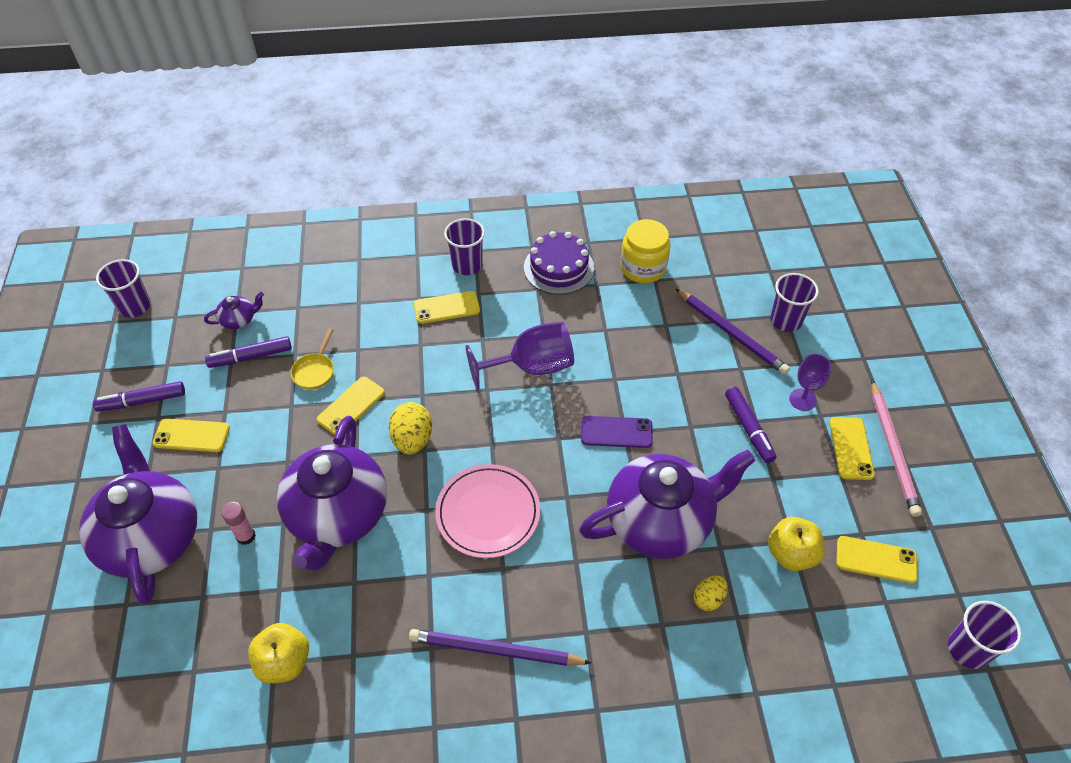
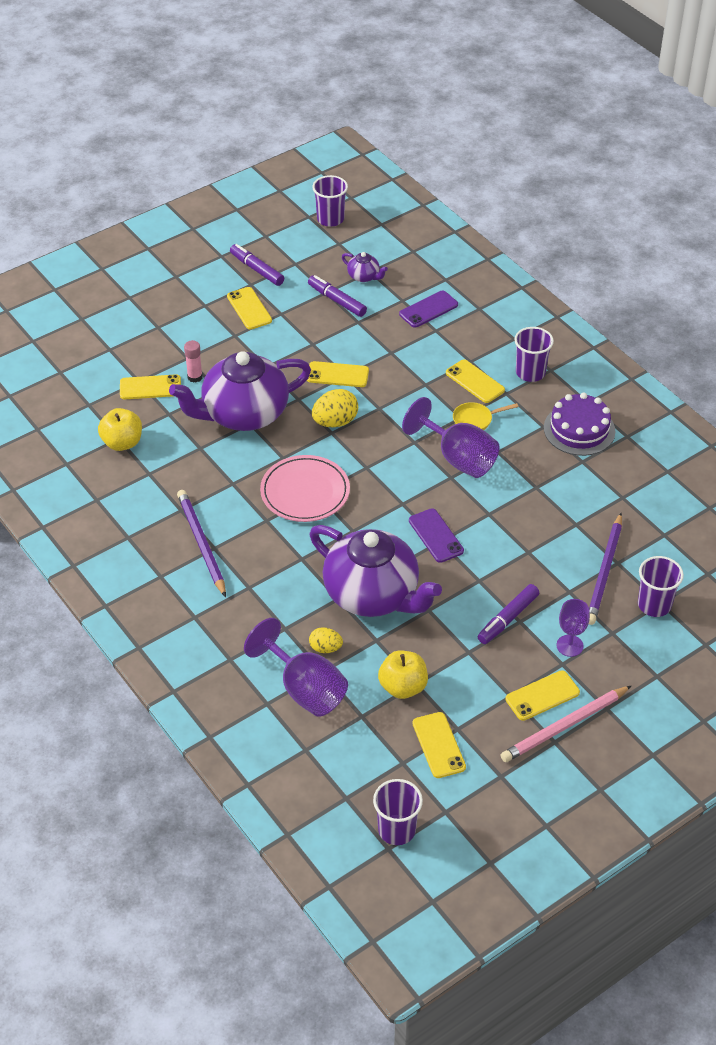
camera: 60 degrees right, 5 degrees down
purple teapot [79,424,197,604] -> none
yellow pan [291,328,334,390] -> yellow pan moved to [453,402,519,430]
yellow jar [620,219,671,283] -> none
none -> yellow phone [120,374,181,399]
none -> purple goblet [244,618,348,717]
none -> purple phone [399,290,458,328]

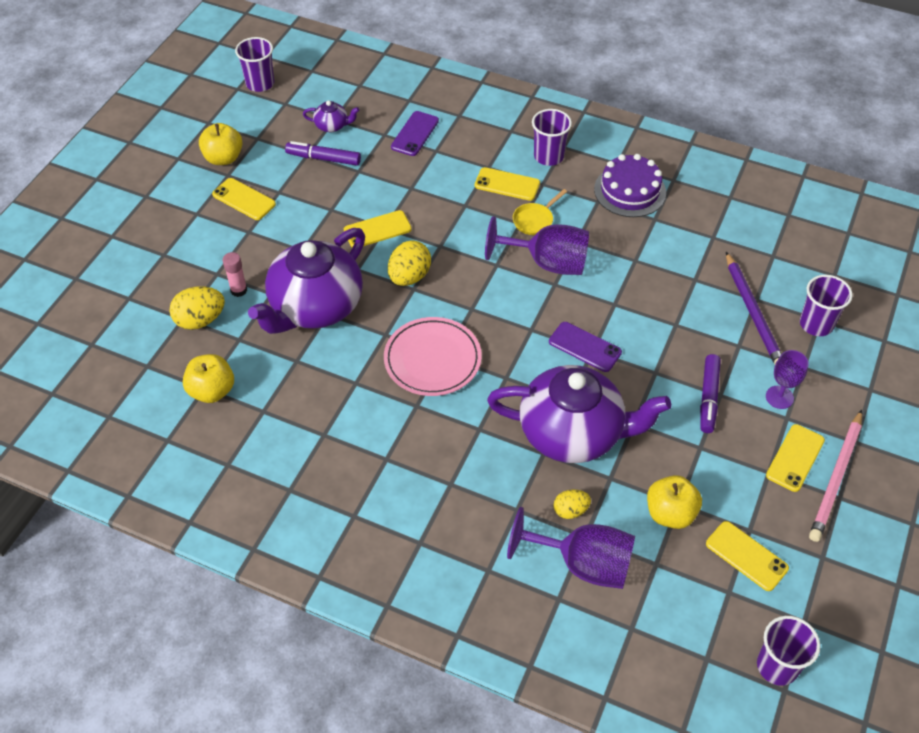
camera: 30 degrees left, 5 degrees up
yellow phone [120,374,181,399] -> yellow egg [169,286,225,330]
purple pencil [177,490,226,597] -> none
purple marker [230,244,284,286] -> yellow apple [199,123,242,165]

